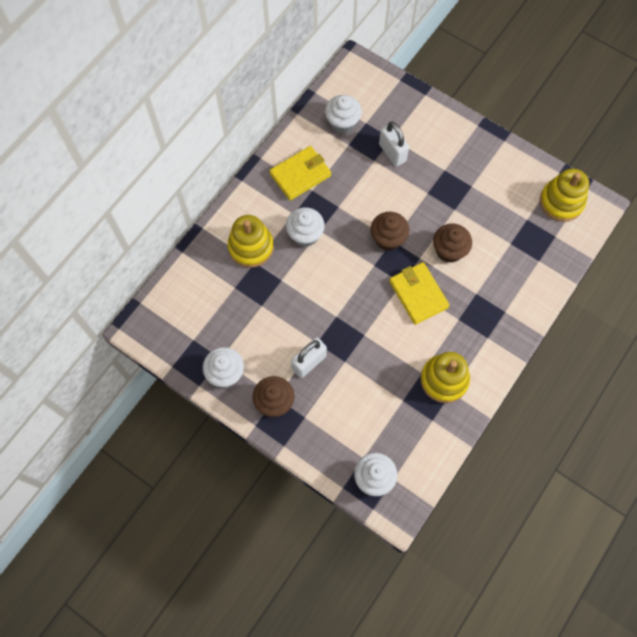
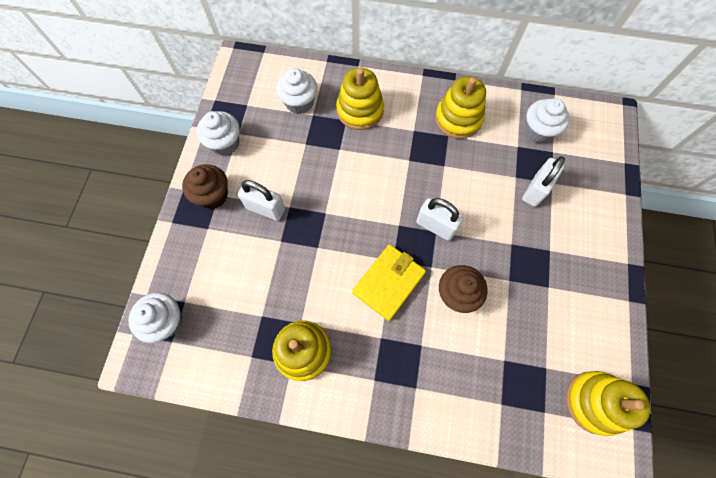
camera: 65 degrees right, 0 degrees up
yellow wallet [269,146,331,200] -> yellow stacking toy [435,76,486,139]
white cupcake [286,207,325,247] -> white cupcake moved to [276,68,317,114]
brown cupcake [371,212,409,251] -> white padlock [416,198,463,241]

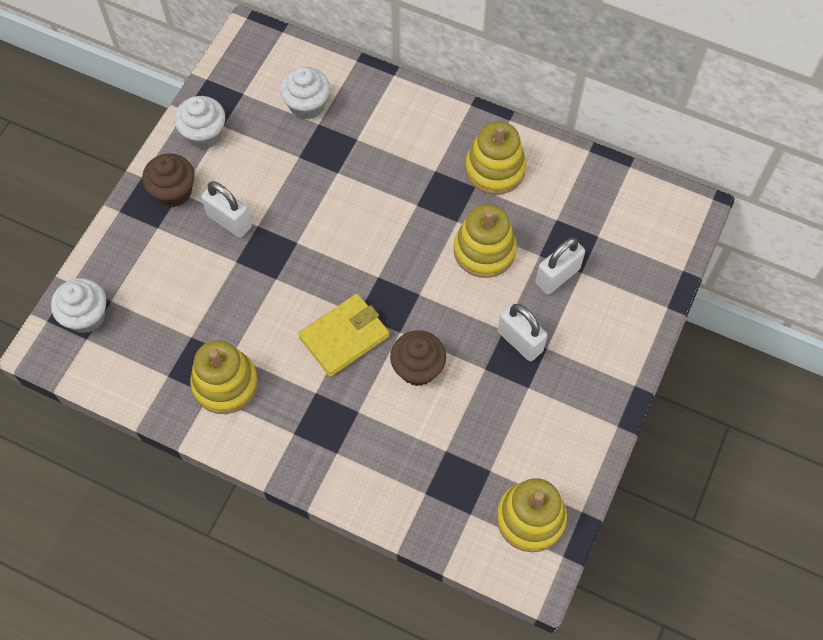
camera: 15 degrees right, 5 degrees down
yellow stacking toy [336,68,384,130] -> yellow stacking toy moved to [454,204,517,278]
white padlock [416,198,463,241] -> white padlock moved to [498,303,547,361]
white cupcake [525,98,570,143] -> none

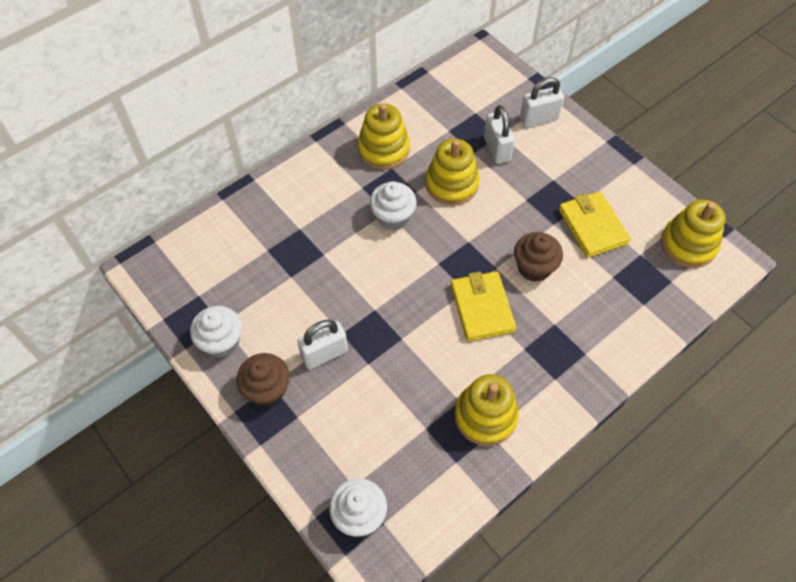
camera: 65 degrees left, 5 degrees down
white cupcake [280,67,330,120] -> white cupcake moved to [369,181,417,230]
white padlock [498,303,547,361] -> white padlock moved to [520,77,564,127]
none -> yellow wallet [559,191,630,258]

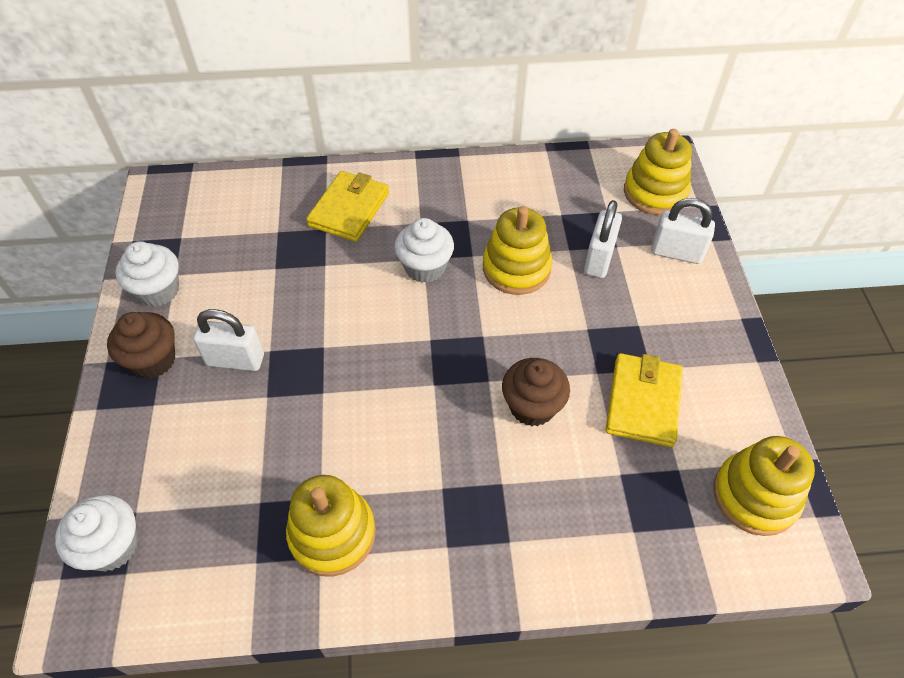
camera: 35 degrees right, 5 degrees down
yellow stacking toy [358,103,410,170] -> yellow stacking toy moved to [624,129,692,215]
yellow wallet [451,271,516,341] -> yellow wallet moved to [306,171,389,242]

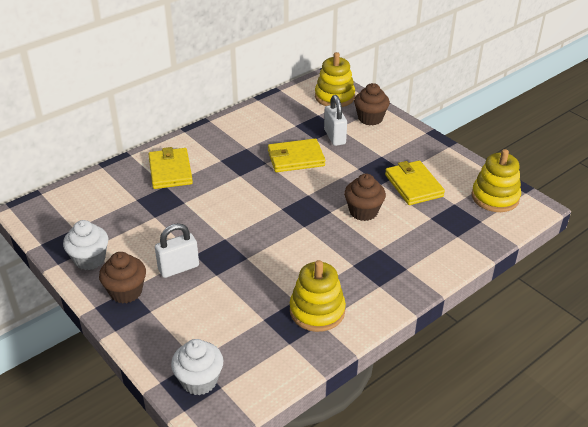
camera: 35 degrees left, 15 degrees down
white cupcake [394,218,454,283] -> none
yellow stacking toy [483,206,552,295] -> yellow wallet [268,138,325,172]
white padlock [651,198,715,264] -> brown cupcake [354,83,390,125]

